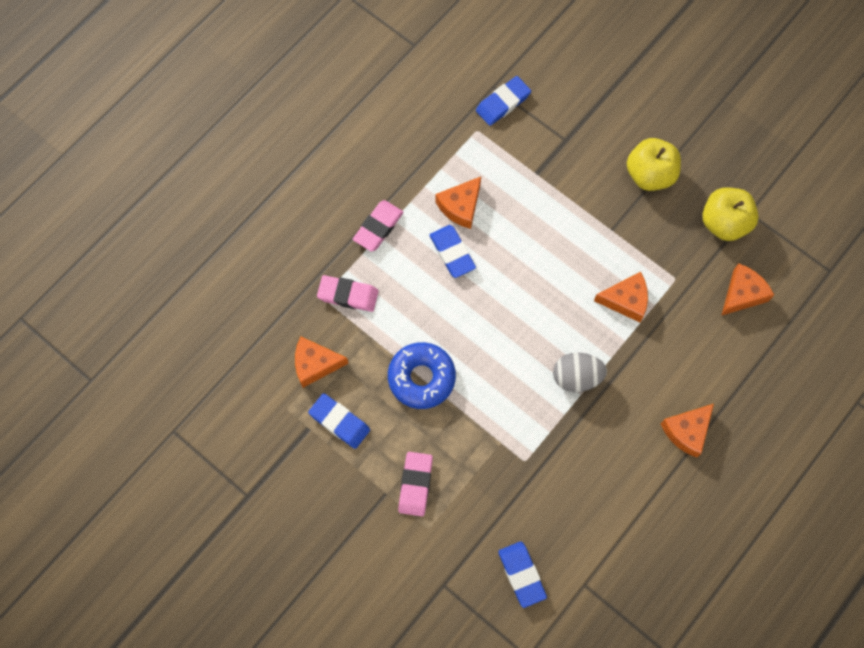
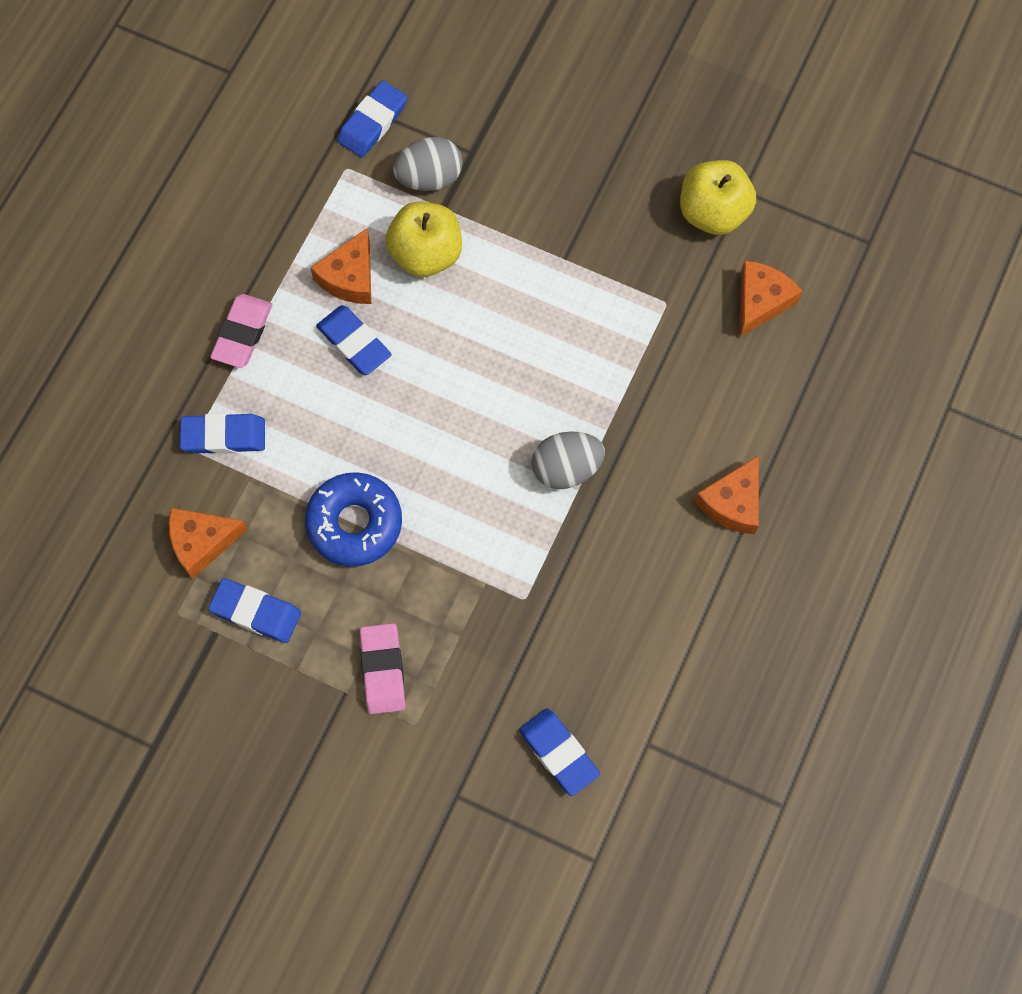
camera: 15 degrees left, 0 degrees up
pink eraser [317,275,379,312] -> blue eraser [180,413,265,454]
orange cheese [594,272,648,322] -> none
yellow apple [627,138,681,191] -> yellow apple moved to [385,202,462,277]
none -> grey egg [393,137,463,191]

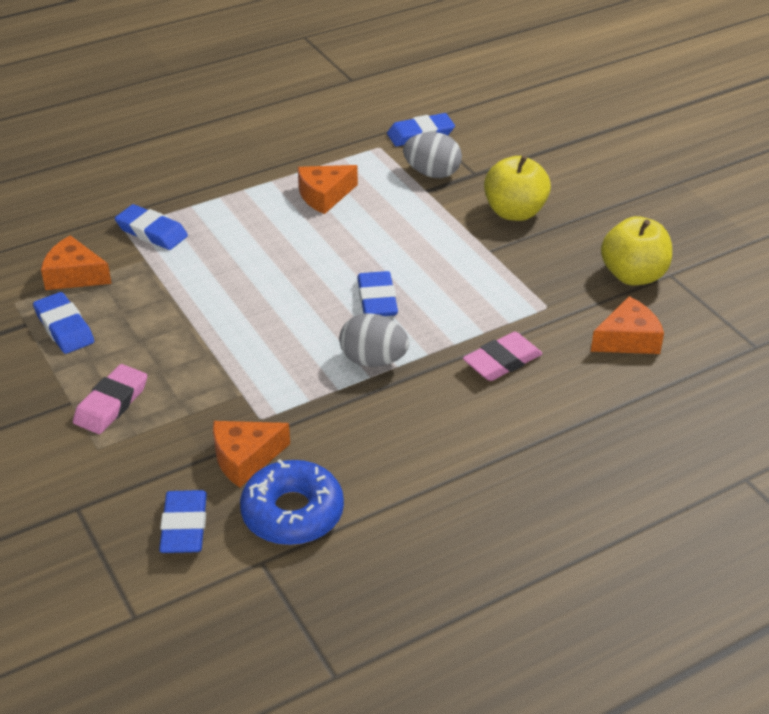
camera: 35 degrees right, 30 degrees down
pink eraser [210,294,272,368] -> pink eraser moved to [463,332,543,381]
blue donut [305,472,402,567] -> blue donut moved to [240,459,344,545]
blue eraser [316,305,392,375] -> blue eraser moved to [357,271,398,316]
yellow apple [385,202,462,277] -> yellow apple moved to [484,155,551,221]
orange cheese [695,455,759,535] -> orange cheese moved to [213,421,290,488]

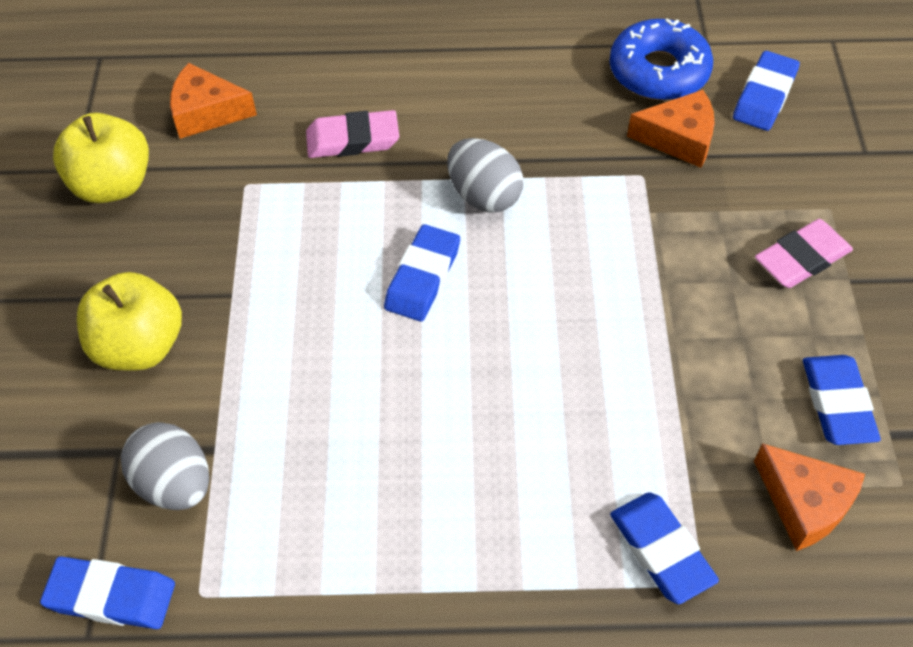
camera: 150 degrees left, 15 degrees up
orange cheese [298,165,358,214] -> none

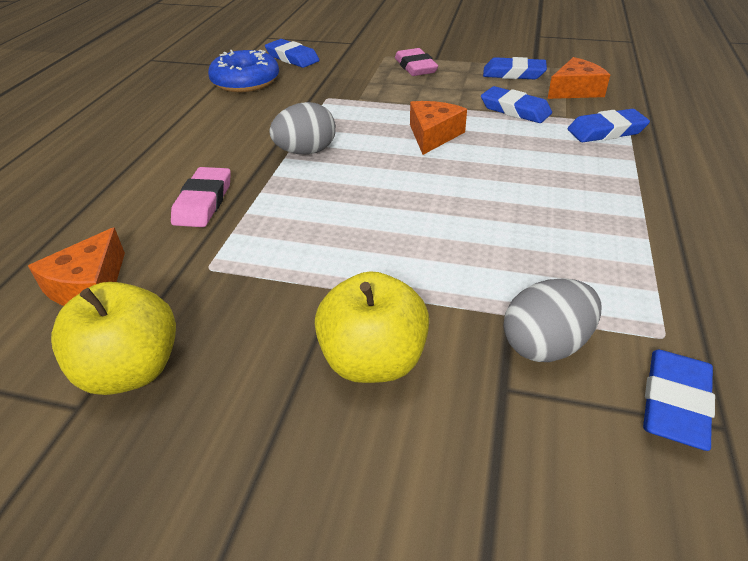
camera: 75 degrees left, 15 degrees down
blue eraser [384,224,460,322] -> blue eraser moved to [481,86,552,123]
orange cheese [627,90,715,168] -> orange cheese moved to [410,101,467,155]

